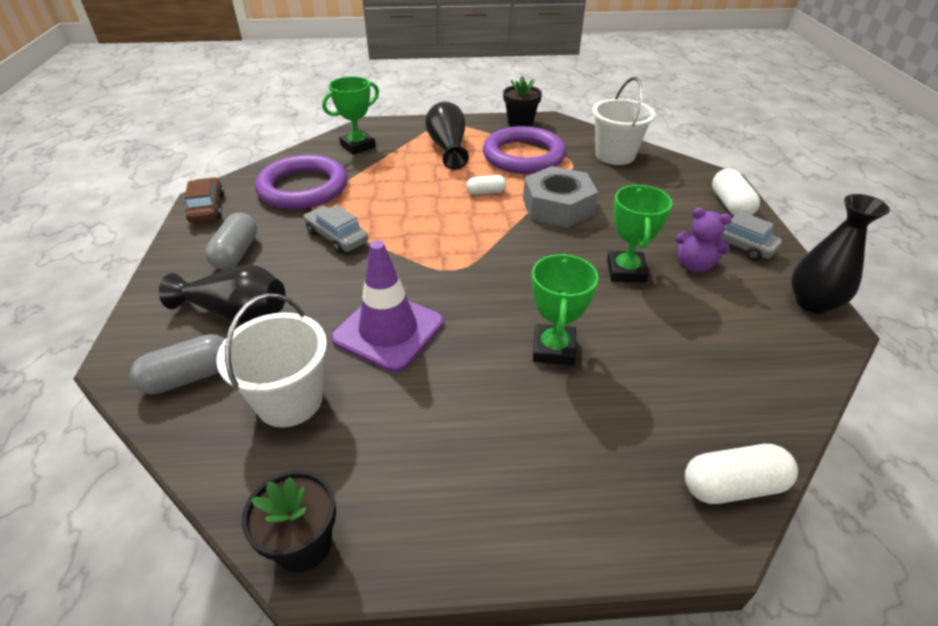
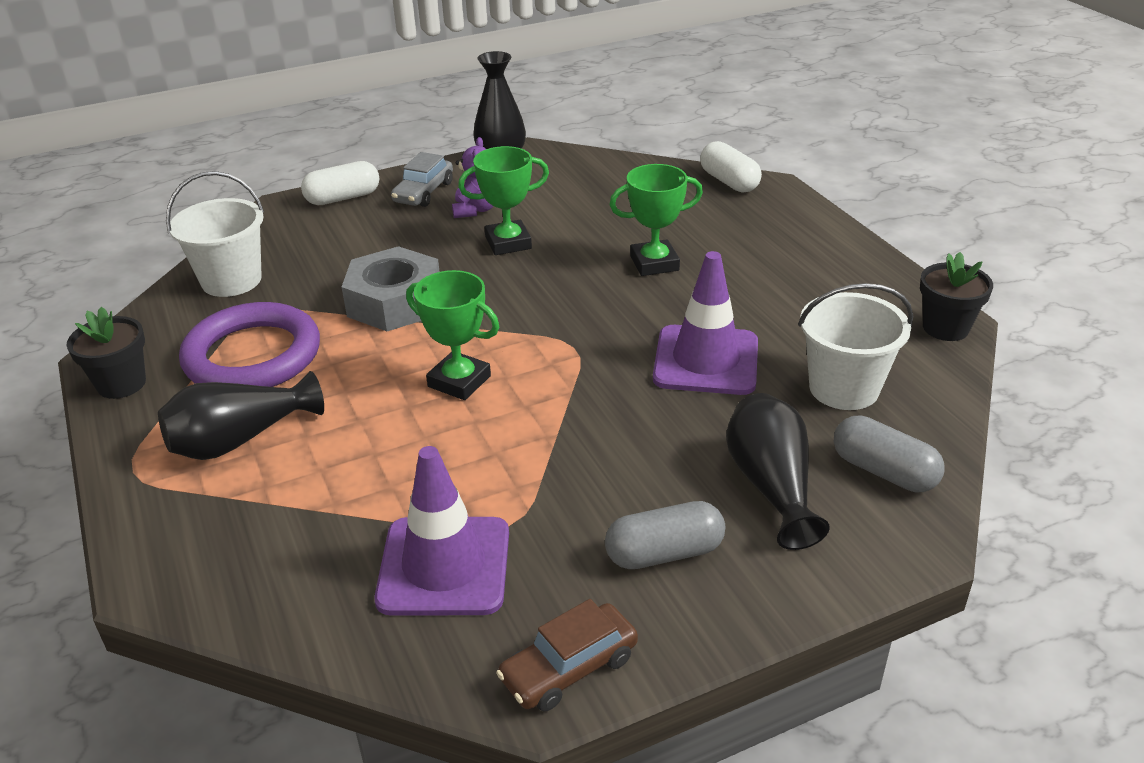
camera: 110 degrees left, 5 degrees down
purple ring [255,155,347,209] -> purple traffic cone [374,446,509,616]
grey car [304,205,368,254] -> none
green trophy [322,76,379,155] -> green trophy moved to [406,270,499,400]
white capsule [466,175,506,195] -> none

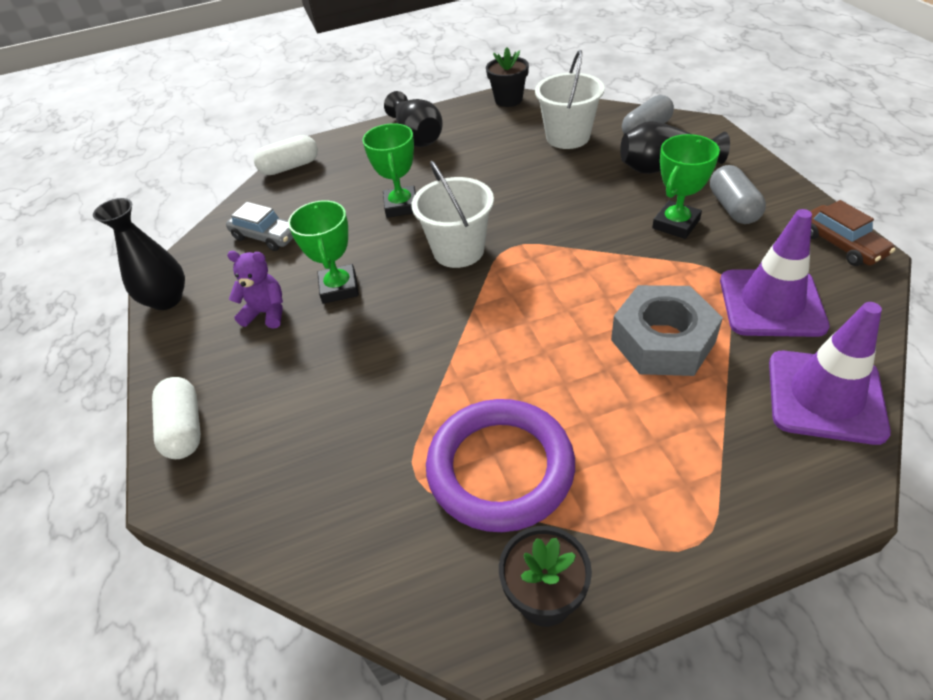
camera: 80 degrees left, 10 degrees up
black vase [158,371,324,460] -> black vase moved to [384,91,443,147]
white bucket [166,171,264,297] -> white bucket moved to [412,161,494,268]
grey nut [342,246,440,331] -> grey nut moved to [611,285,723,376]
grey car [391,152,453,207] -> grey car moved to [226,202,293,251]
green trophy [406,270,499,400] -> green trophy moved to [652,134,720,239]
purple traffic cone [653,251,758,395] -> purple traffic cone moved to [769,302,891,445]

